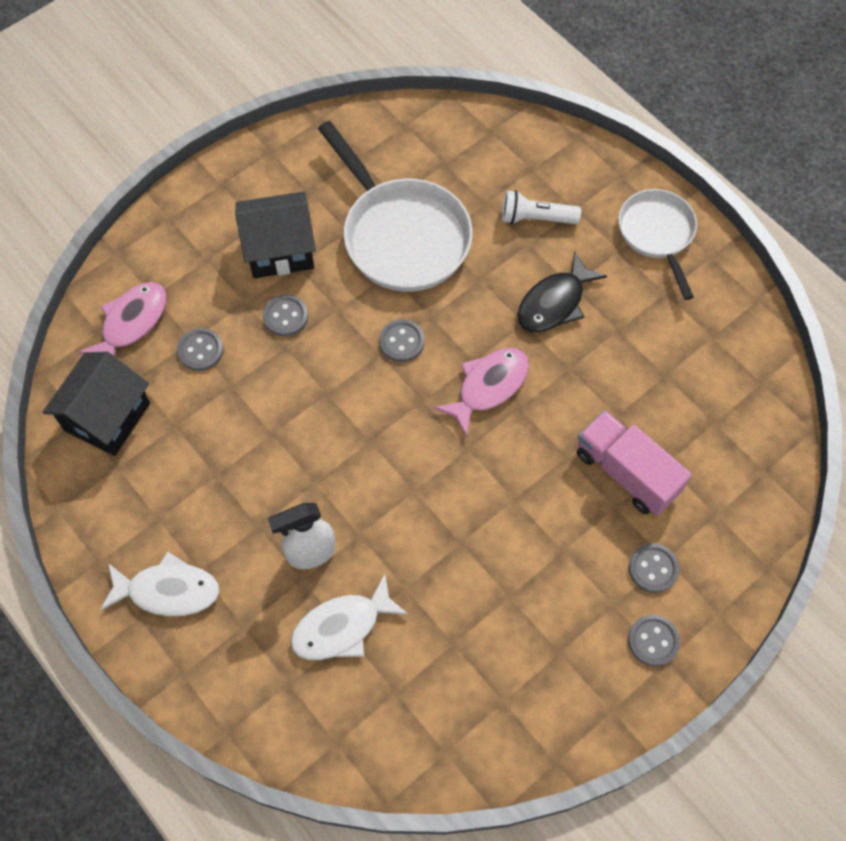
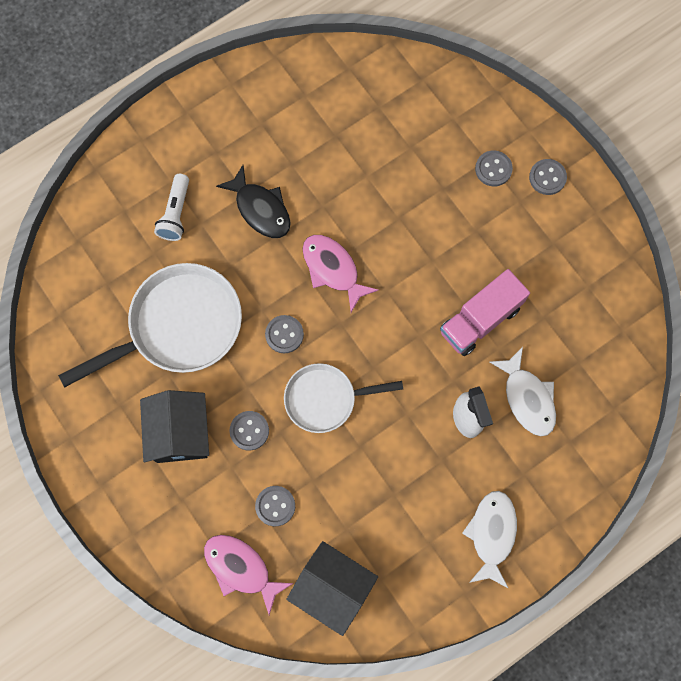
camera: 85 degrees left, 10 degrees up
pink truck [577,410,692,516] -> pink truck moved to [440,269,530,356]
white pan [618,189,697,300] -> white pan moved to [284,363,403,433]

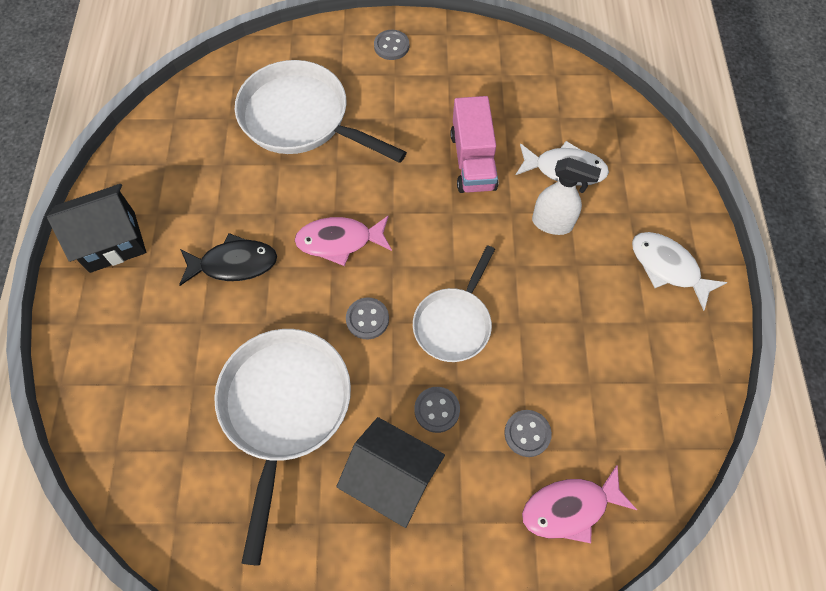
camera: 55 degrees left, 10 degrees down
white flashlight [154,174,189,241] -> none
black house [286,541,378,636] -> black house moved to [47,184,146,273]
grey button [475,150,513,186] -> none
none -> white pan [235,60,407,163]

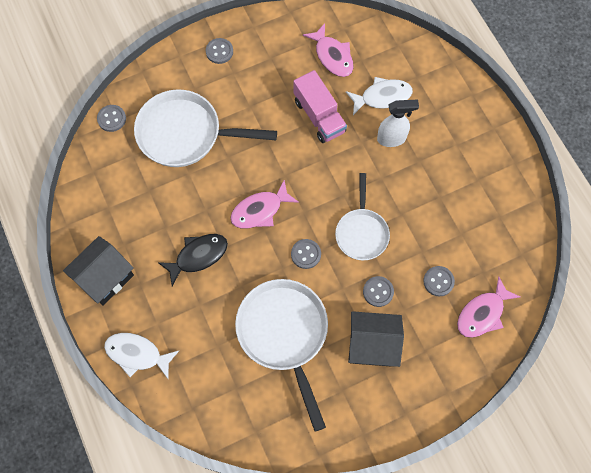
camera: 25 degrees left, 5 degrees up
white fish [632,232,727,311] -> white fish moved to [104,333,179,379]
none -> grey button [97,105,126,132]
none -> pink fish [303,23,354,77]

